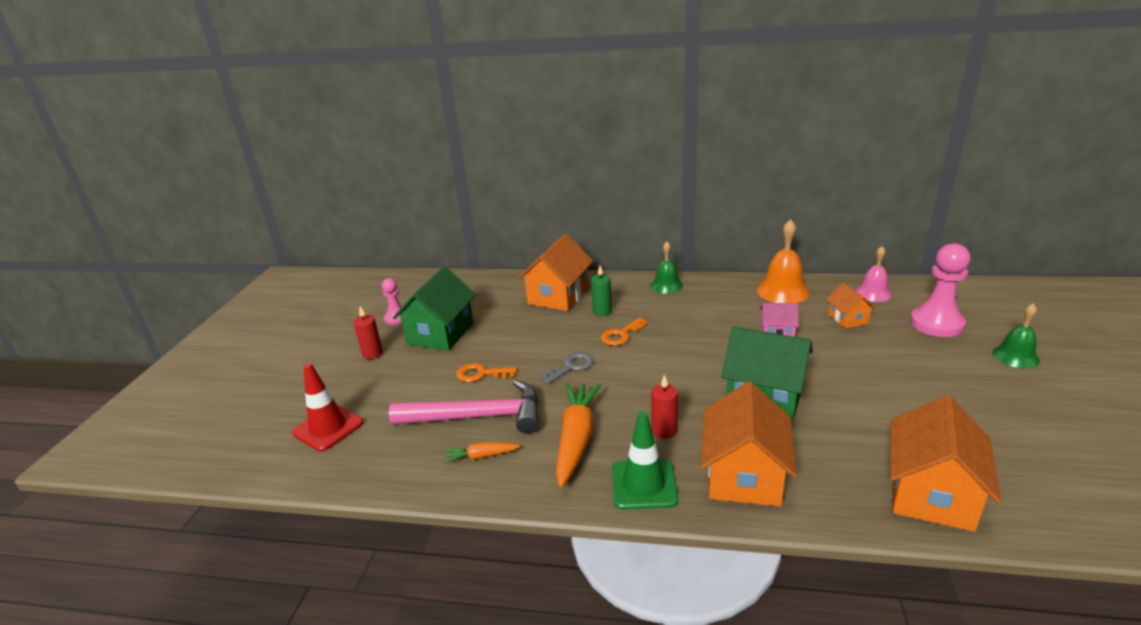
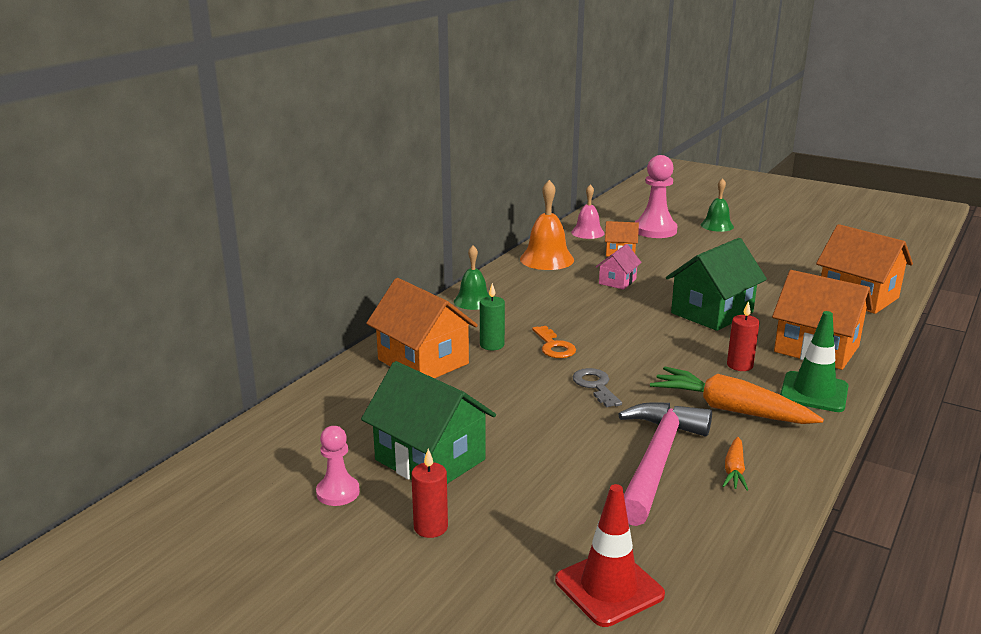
camera: 70 degrees left, 5 degrees down
orange key [456,363,517,382] -> none

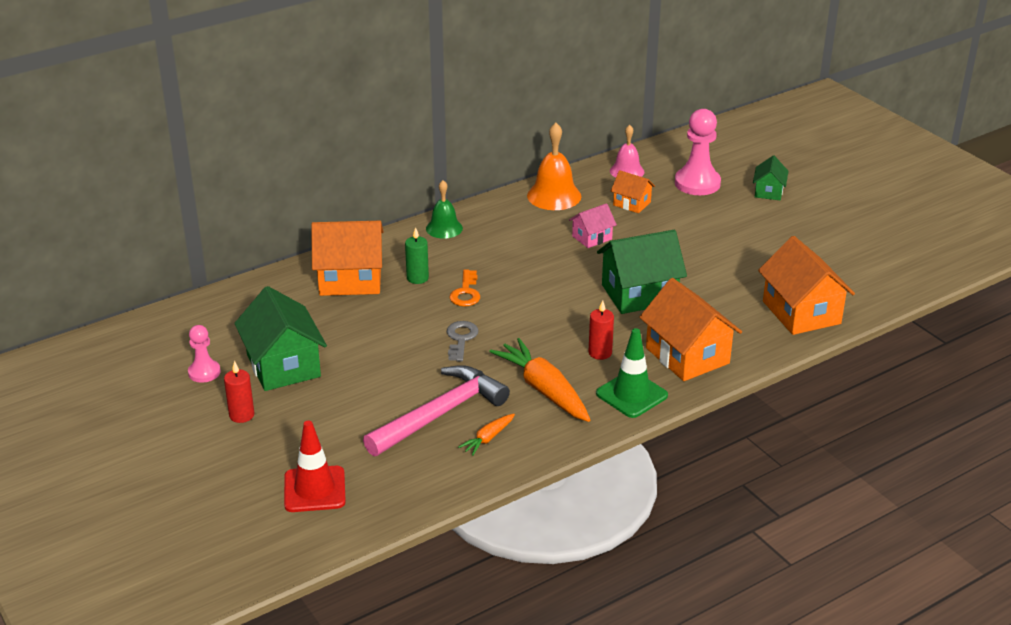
camera: 25 degrees right, 10 degrees up
orange house [366,278,478,378] -> orange house turned 75 degrees counterclockwise [311,221,384,296]
green bell [701,178,734,232] -> green house [753,156,788,200]

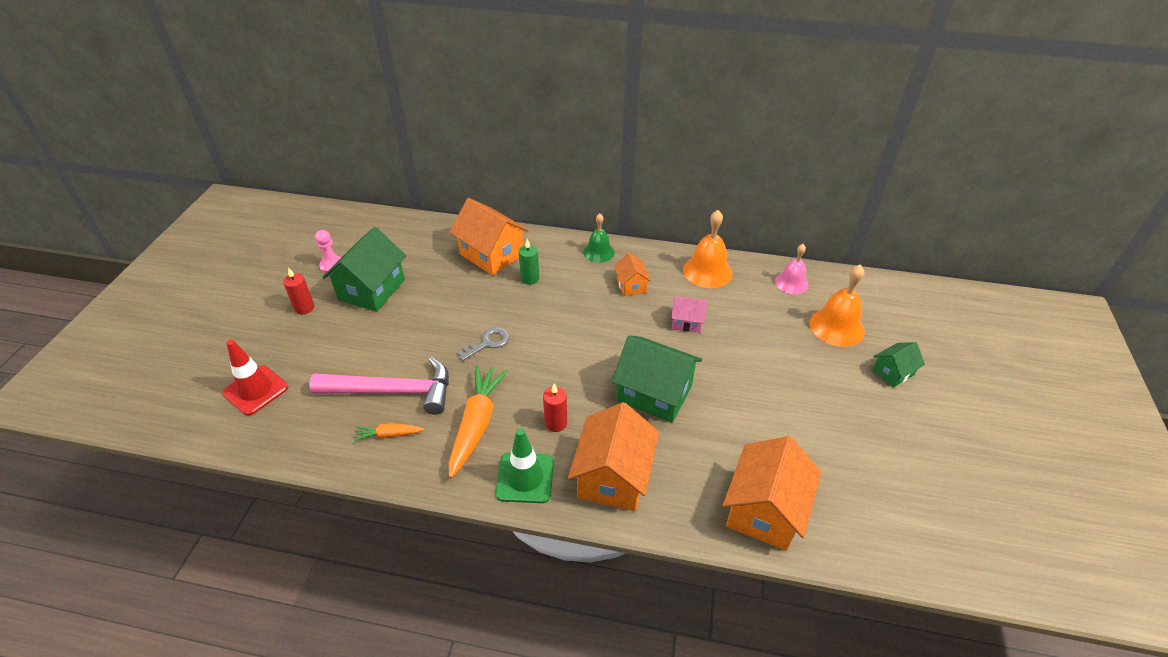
camera: 45 degrees right, 10 degrees up
orange key [450,270,480,307] -> none
orange house [611,170,655,213] -> orange house moved to [614,253,651,296]
pink pawn [675,109,721,195] -> orange bell [810,265,865,347]

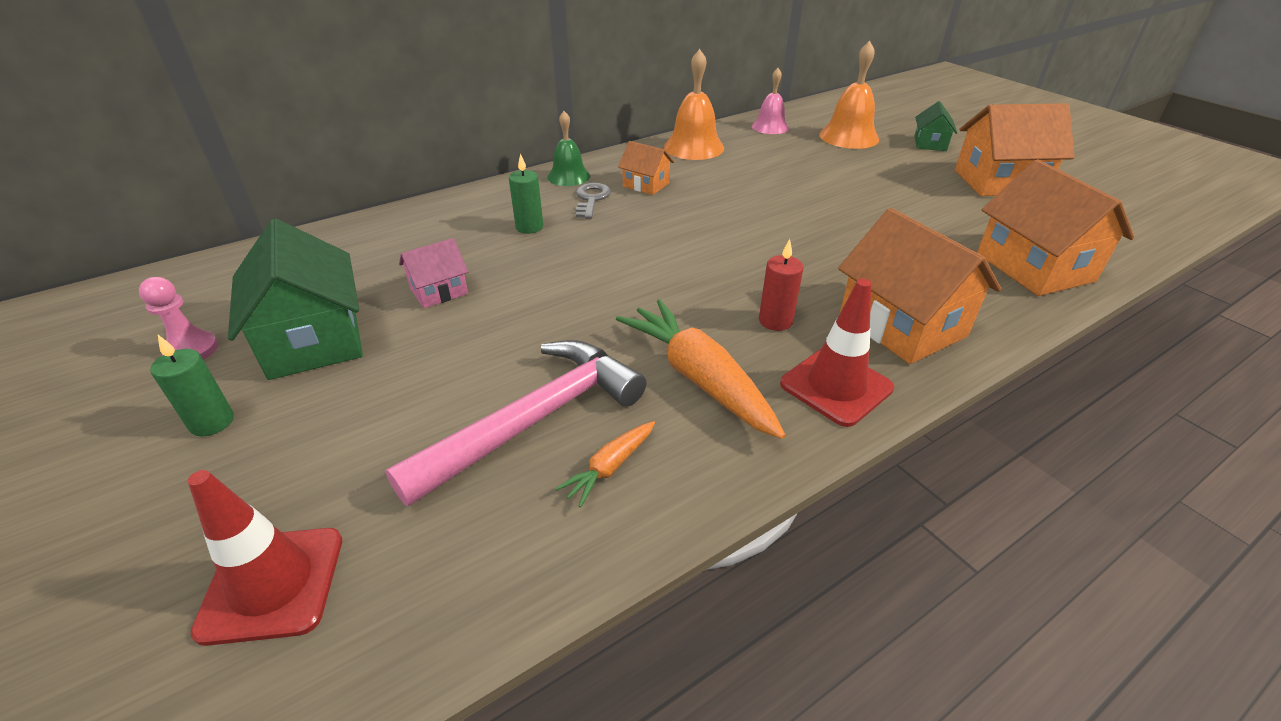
camera: 45 degrees left, 5 degrees down
red candle [283,267,314,314] -> green candle [150,335,234,437]
orange house [450,198,529,275] -> orange house moved to [955,103,1074,196]
grey key [456,327,510,361] -> grey key moved to [576,183,611,219]
green traffic cone [495,428,554,503] -> red traffic cone [780,279,894,427]
green house [612,335,702,423] -> none
pink house [671,296,707,333] -> pink house moved to [399,238,468,308]

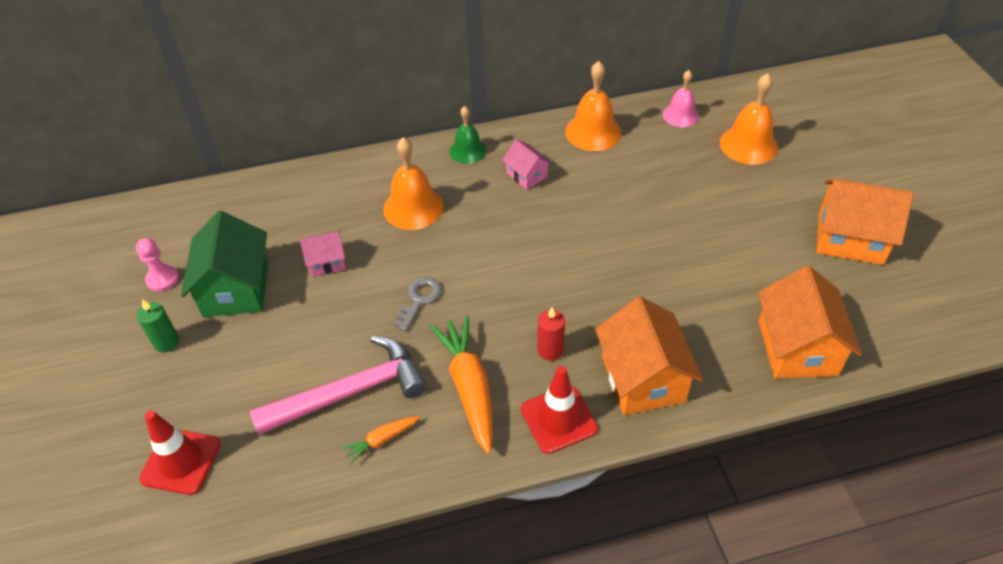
camera: 20 degrees right, 10 degrees up
green candle [509,153,543,234] -> orange bell [383,137,444,230]
grey key [576,183,611,219] -> grey key moved to [393,277,441,331]
orange house [618,141,674,195] -> pink house [502,139,552,190]
green house [914,101,957,151] -> none

